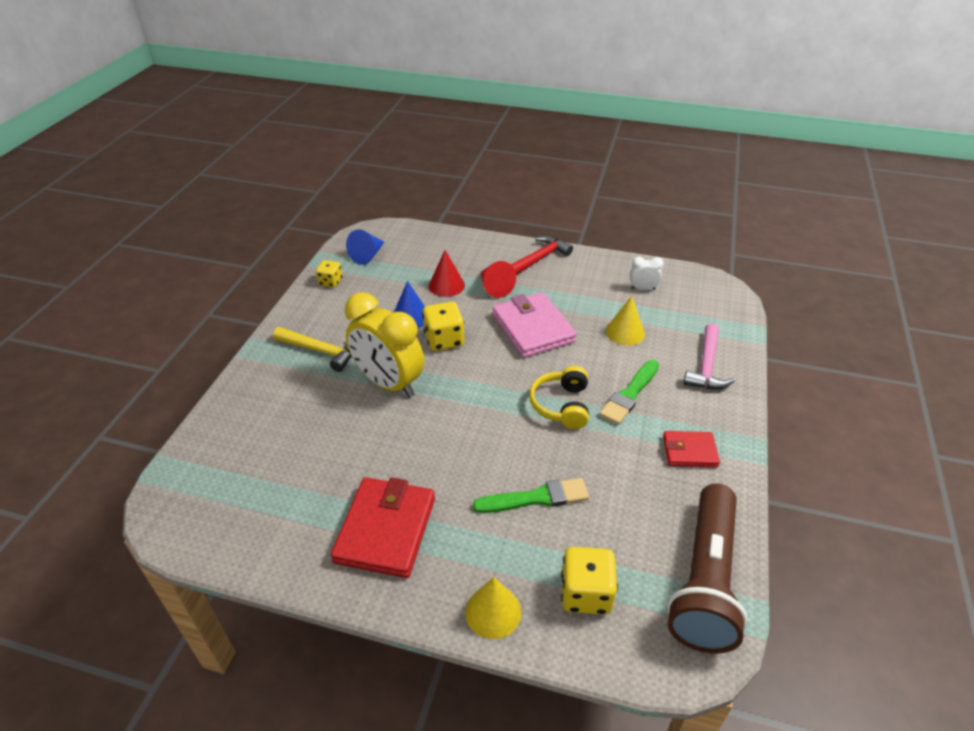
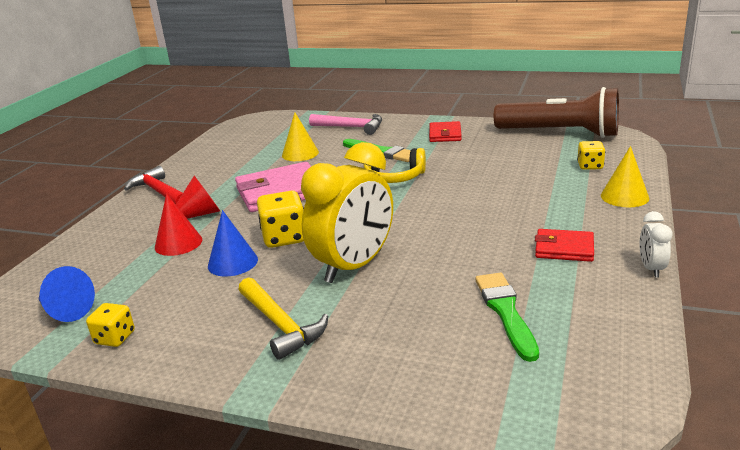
camera: 85 degrees left, 15 degrees down
yellow hammer [273,327,352,372] -> yellow hammer turned 120 degrees clockwise [238,277,328,360]
red wallet [331,477,435,578] -> red wallet [535,229,594,262], size x0.57
green brush [473,478,589,513] -> green brush moved to [475,273,539,362]
yellow dice [561,547,618,615] -> yellow dice [577,141,606,170], size x0.62
white clock [630,257,664,290] -> white clock moved to [640,211,672,278]

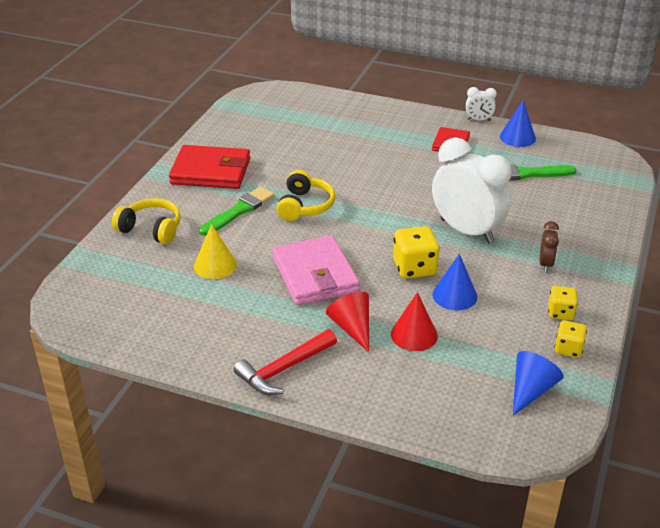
camera: 90 degrees left, 10 degrees up
yellow hammer [238,277,328,360] -> brown clock [540,221,559,272]
yellow clock [301,142,393,283] -> white clock [432,137,512,244]
pink hammer [309,114,382,135] -> yellow headphones [112,198,181,244]
red wallet [429,121,462,142] -> red wallet [169,145,250,189], size x1.76
brown flashlight [494,87,619,138] -> none
yellow dice [577,141,606,170] -> yellow dice moved to [548,286,578,320]
yellow cone [601,146,649,207] -> none
none -> blue cone [500,100,536,147]

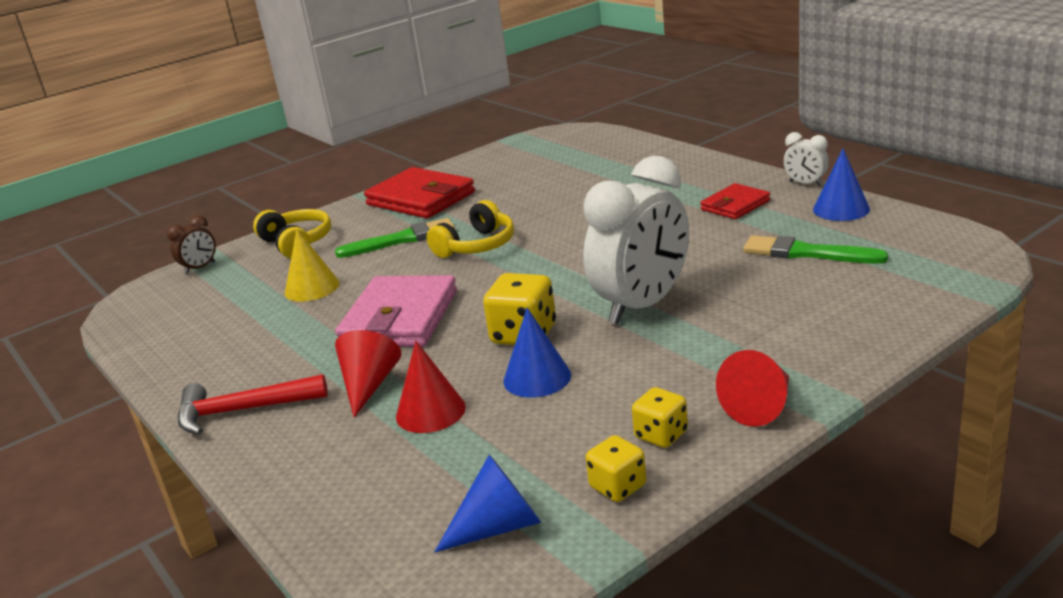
camera: 35 degrees right, 10 degrees down
white clock [432,137,512,244] -> white clock turned 60 degrees clockwise [583,156,689,324]
brown clock [540,221,559,272] -> brown clock moved to [167,215,216,275]
none -> red cone [716,350,789,427]

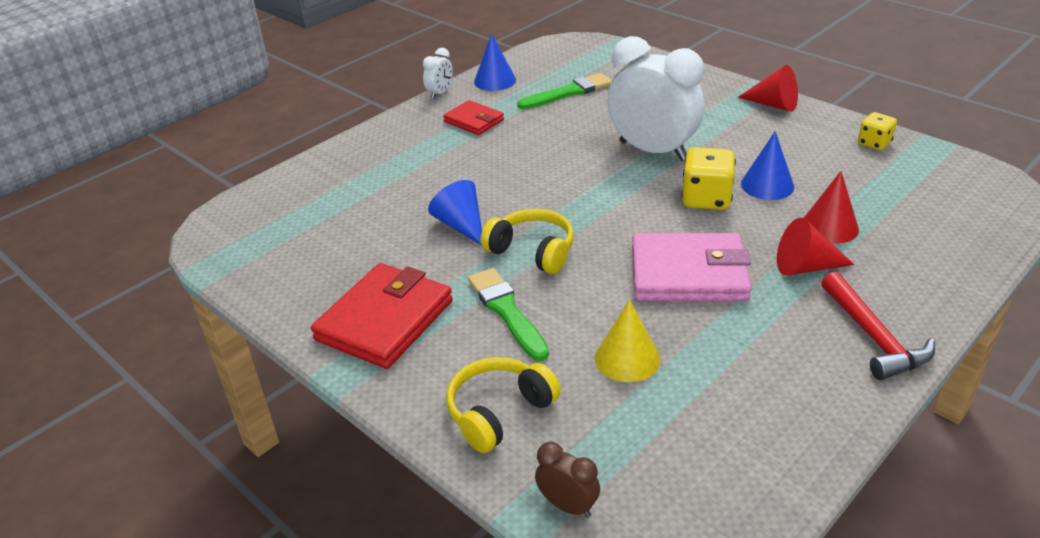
camera: 100 degrees left, 10 degrees up
blue cone [434,455,541,552] -> blue cone moved to [428,180,482,245]
yellow dice [632,387,688,448] -> none
green brush [743,236,888,264] -> green brush turned 135 degrees counterclockwise [517,73,612,109]

